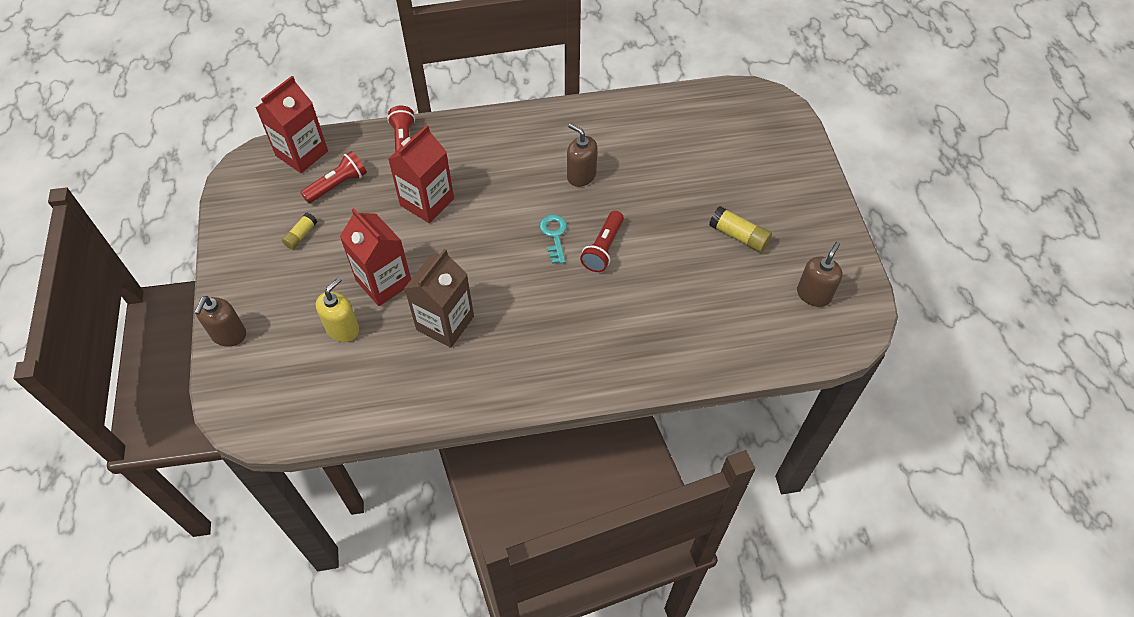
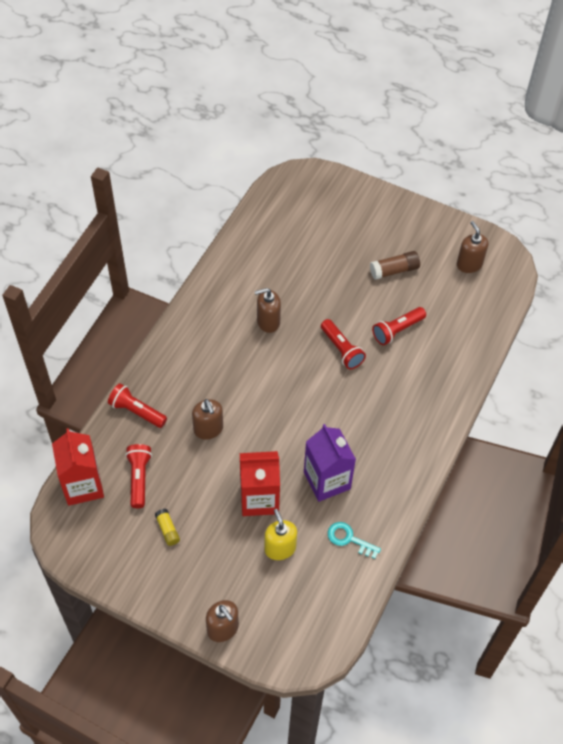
camera: 55 degrees left, 0 degrees up
red carton [388,125,454,223] -> brown soap dispenser [192,399,223,440]
brown carton [404,249,474,348] -> purple carton [304,424,356,502]
turquoise key [540,214,567,264] -> turquoise key moved to [328,522,381,559]
yellow glue stick [709,206,772,253] -> brown glue stick [370,251,420,280]
none -> red flashlight [372,307,426,345]

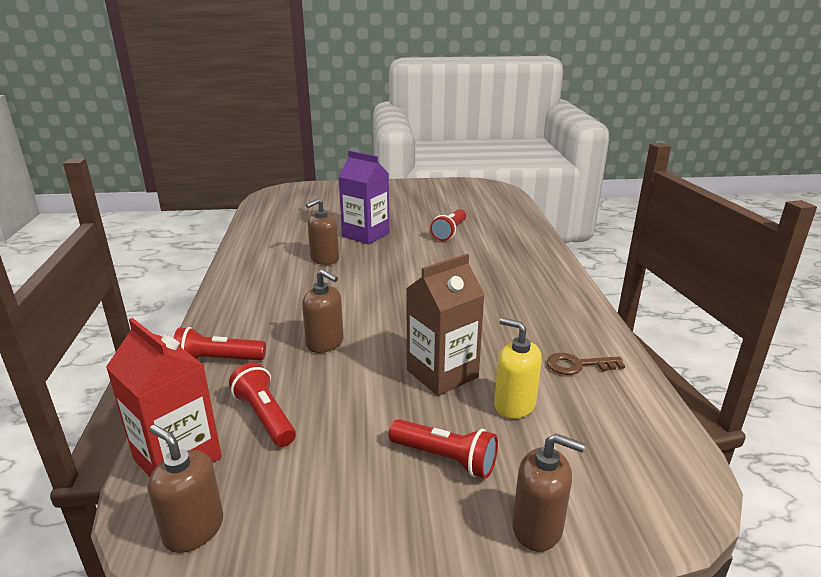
camera: 30 degrees left, 30 degrees down
yellow glue stick [155,508,180,546] -> none
red carton [240,451,280,516] -> brown carton [406,254,485,396]
purple carton [304,424,356,502] -> purple carton moved to [338,151,390,244]
red flashlight [321,319,366,369] -> red flashlight moved to [389,419,498,479]
turquoise key [328,522,381,559] -> brown key [547,353,625,375]
brown glue stick [370,251,420,280] -> none
brown soap dispenser [457,221,488,273] -> brown soap dispenser moved to [148,425,223,553]

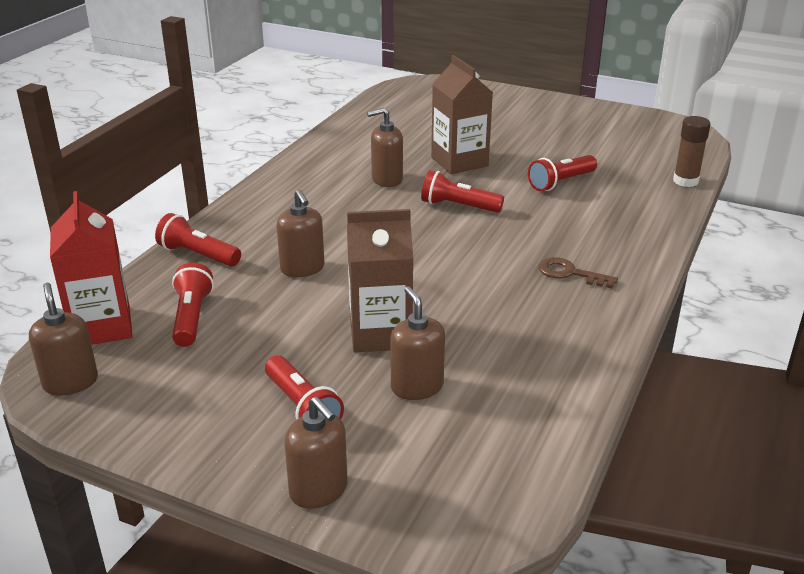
camera: 30 degrees right, 5 degrees up
purple carton [338,151,390,244] -> brown carton [431,55,493,174]
yellow soap dispenser [494,318,542,419] -> brown soap dispenser [390,286,445,400]
brown key [547,353,625,375] -> brown key moved to [539,257,618,289]
none -> red flashlight [421,170,504,213]
none -> brown glue stick [673,116,710,187]

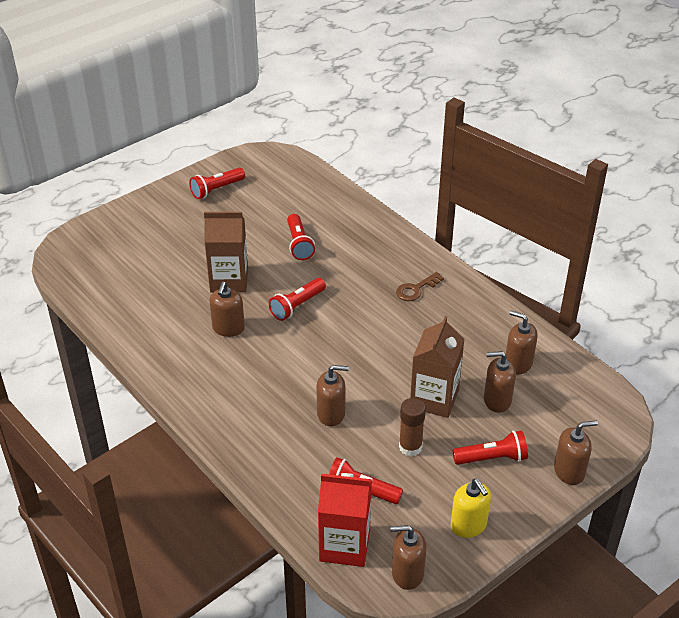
camera: 65 degrees left, 10 degrees up
red flashlight [155,213,241,266] -> red flashlight moved to [189,168,245,199]
brown glue stick [673,116,710,187] -> brown glue stick moved to [399,398,426,456]
none -> yellow soap dispenser [451,479,491,538]
none -> brown soap dispenser [506,311,538,375]

